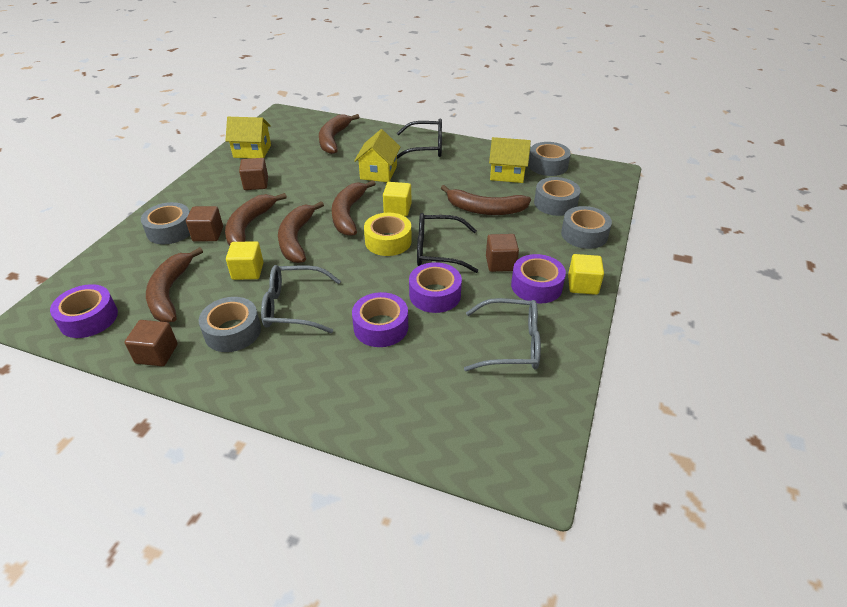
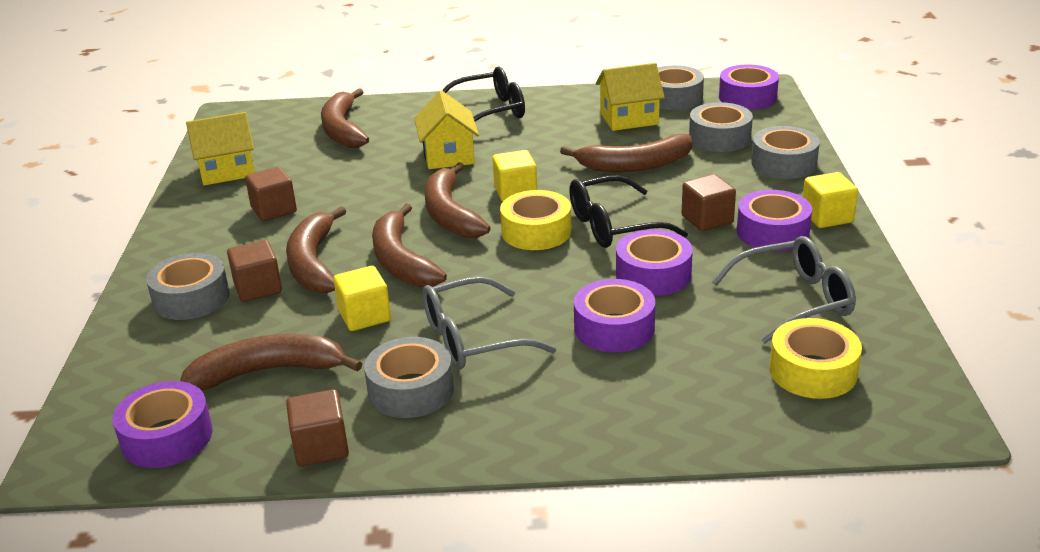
camera: 20 degrees left, 10 degrees down
brown banana [146,247,203,322] -> brown banana turned 105 degrees clockwise [180,334,362,391]
none -> purple tape [719,64,779,110]
none -> yellow tape [769,318,862,399]

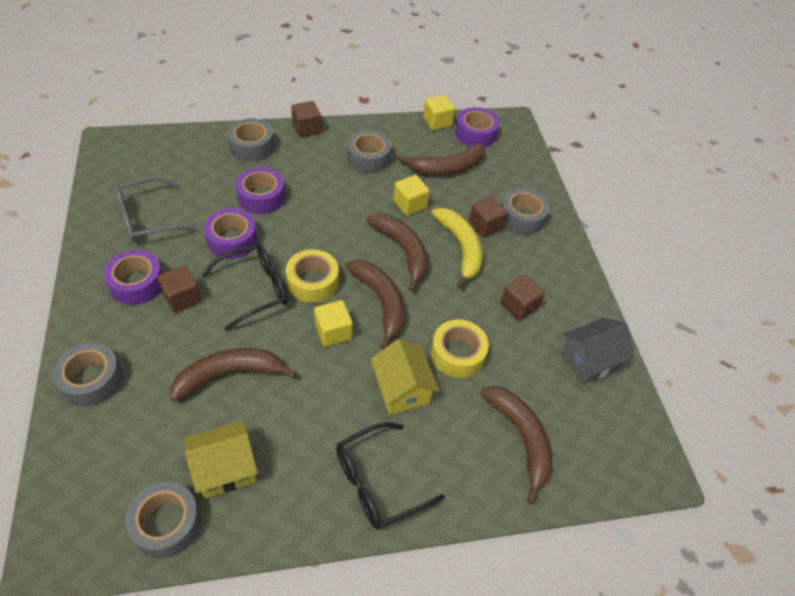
camera: 165 degrees right, 20 degrees up
yellow house [186,112,255,185] -> grey house [561,318,635,384]
brown banana [286,206,346,294] -> yellow banana [432,208,483,288]
brown cube [286,389,349,467] -> brown cube moved to [291,101,322,137]
grey glasses [422,276,556,369] -> none
grey tape [689,102,753,152] -> grey tape moved to [228,118,274,161]
purple tape [719,64,779,110] -> none
yellow tape [769,318,862,399] -> yellow tape moved to [431,320,489,378]
yellow cube [803,172,858,228] -> yellow cube moved to [423,95,455,130]

